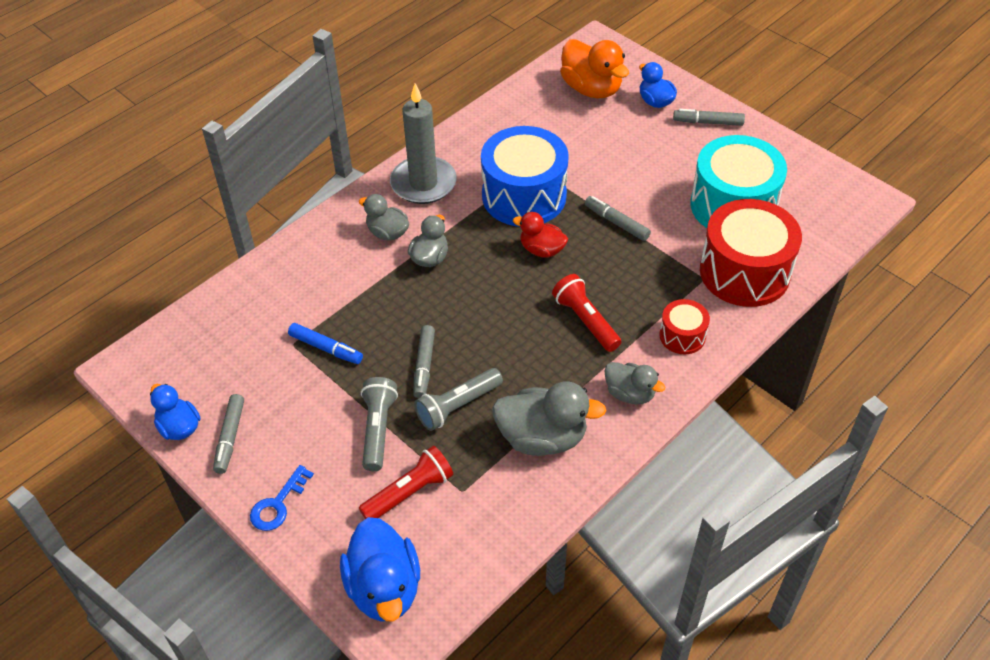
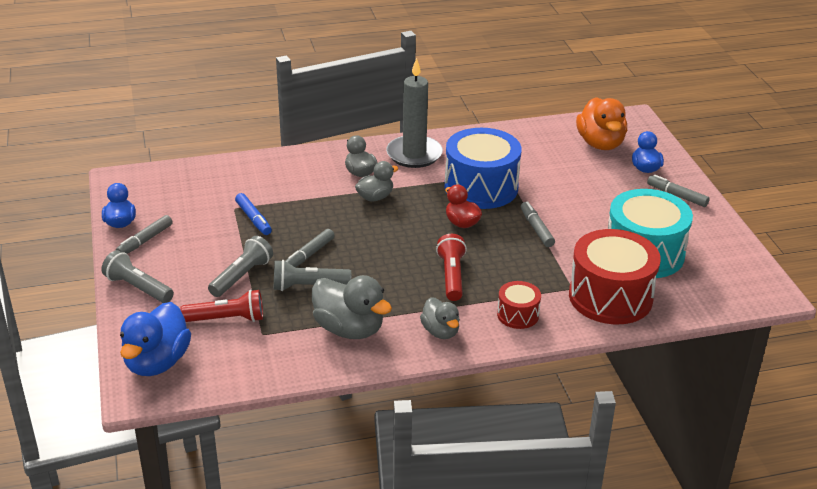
camera: 30 degrees right, 15 degrees down
blue key [250,465,314,531] -> grey flashlight [102,250,174,303]

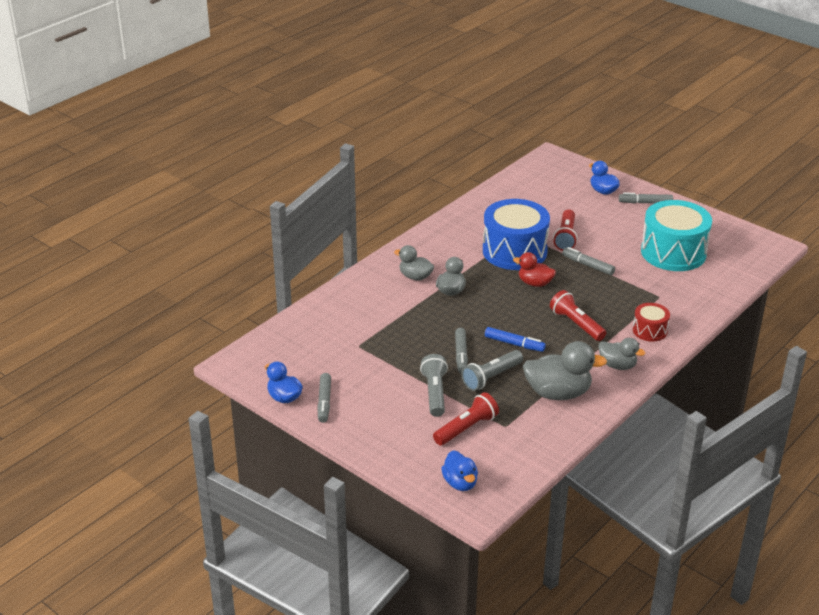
camera: 35 degrees left, 0 degrees up
grey flashlight [102,250,174,303] -> none
blue duck [120,302,191,376] -> blue duck [441,450,478,491], size x0.60
blue marker [235,193,272,235] -> blue marker moved to [485,327,546,352]
grey candle [386,58,443,168] -> none
red drum [569,229,661,324] -> none
orange duck [576,97,627,150] -> none
none -> red flashlight [553,210,577,251]

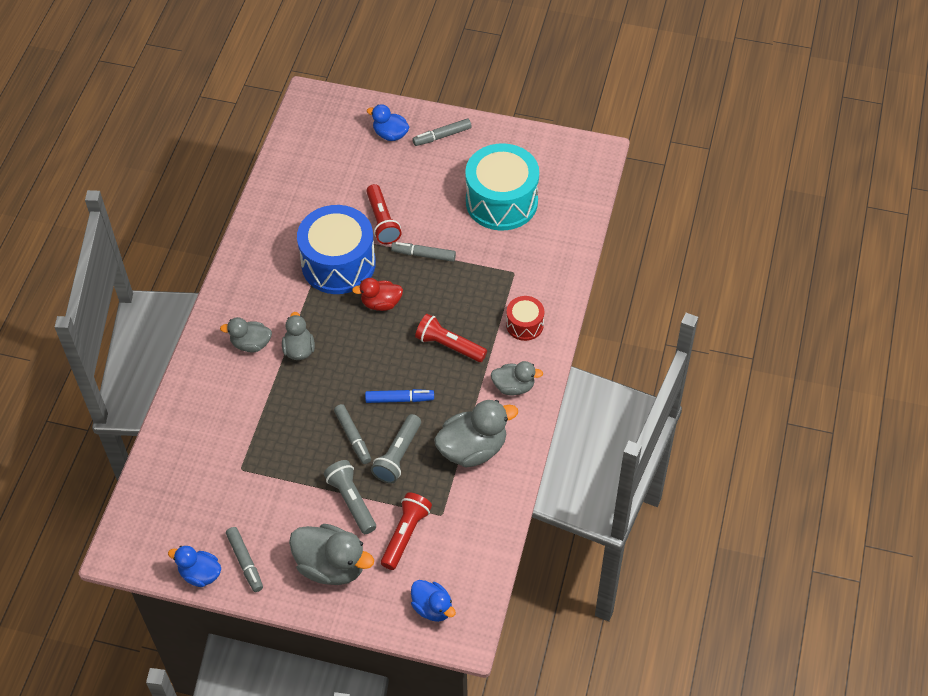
camera: 25 degrees left, 20 degrees up
none -> grey duck [289,524,374,585]

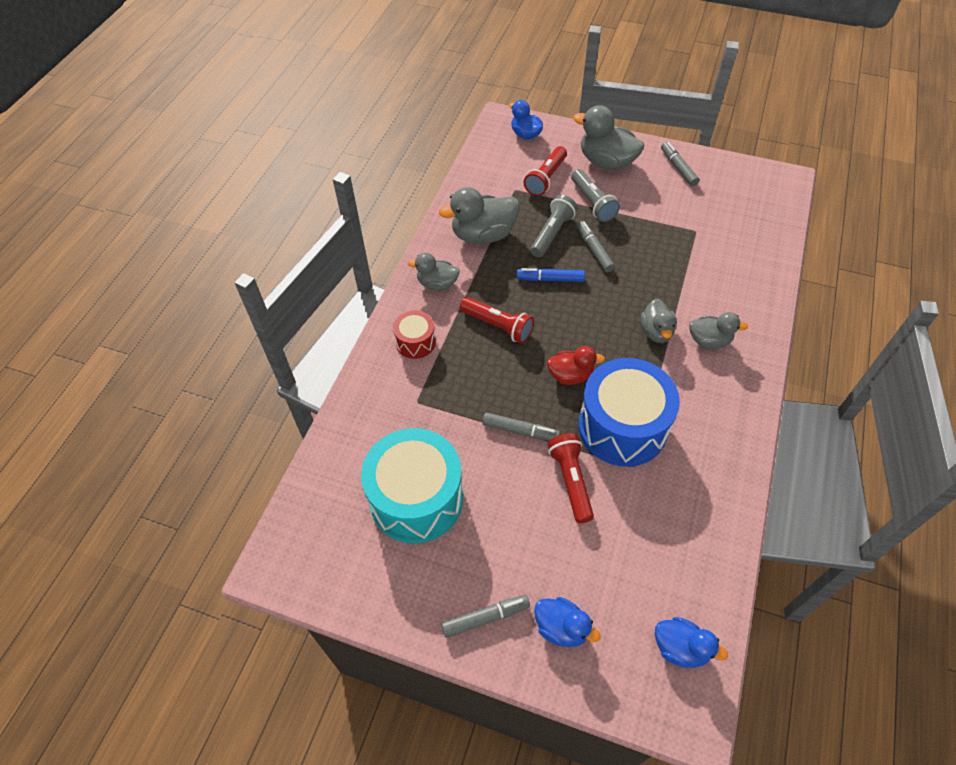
camera: 175 degrees left, 0 degrees up
blue duck [168,546,221,587] -> blue duck moved to [655,617,728,668]

